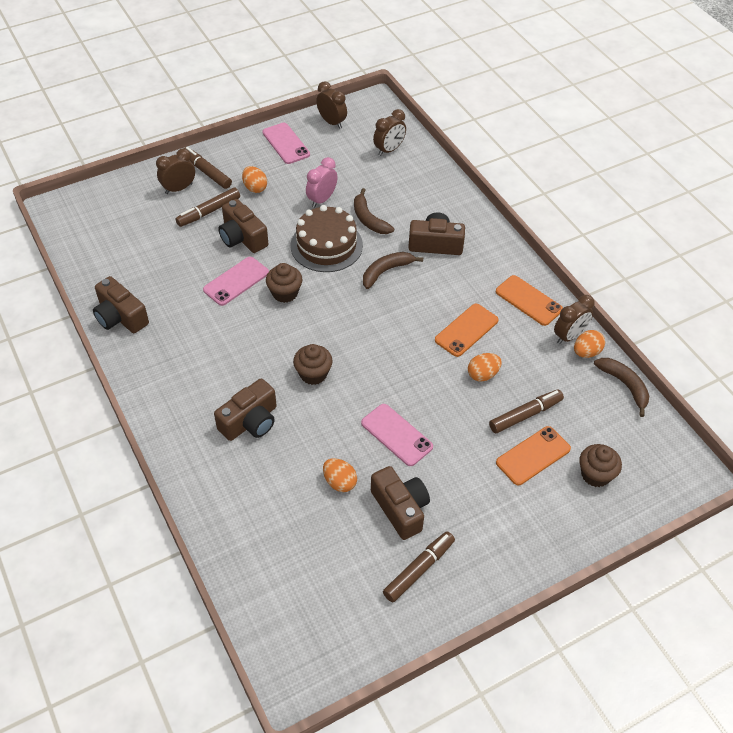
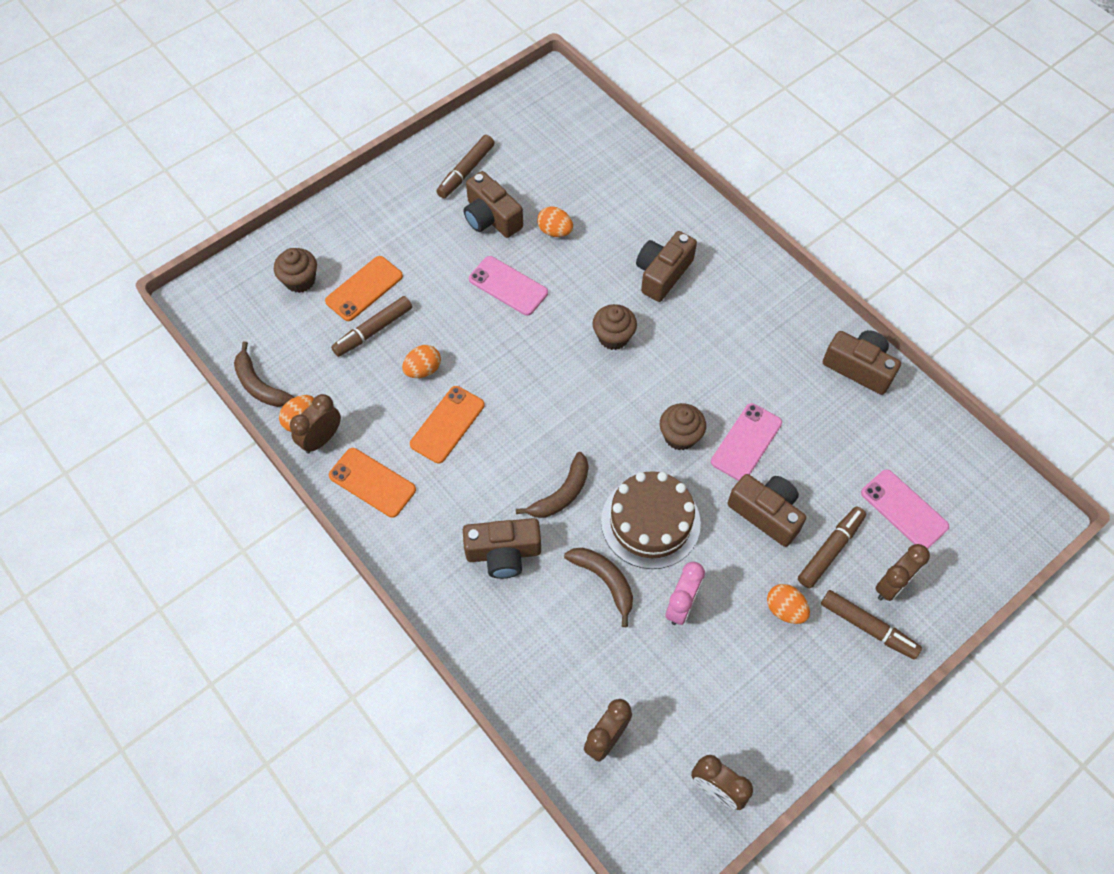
camera: 170 degrees right, 10 degrees up
pink phone [262,122,310,164] -> pink phone moved to [861,469,949,549]

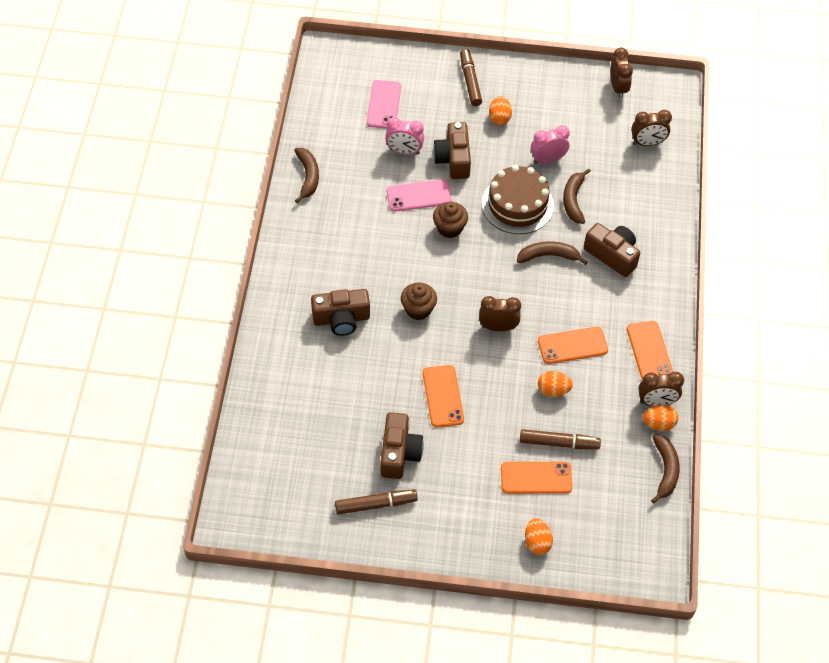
camera: 135 degrees left, 5 degrees down
brown cupcake [274,248,317,293] -> none
pink phone [469,256,548,316] -> orange phone [423,365,464,428]
orange egg [537,206,573,237] -> orange egg moved to [525,518,553,555]
brown marker [798,507,866,588] -> none
brown camera [823,330,901,395] -> brown banana [294,148,319,203]
brown clock [875,544,930,601] -> brown clock moved to [479,296,521,331]
none -> pink clock [385,117,424,155]

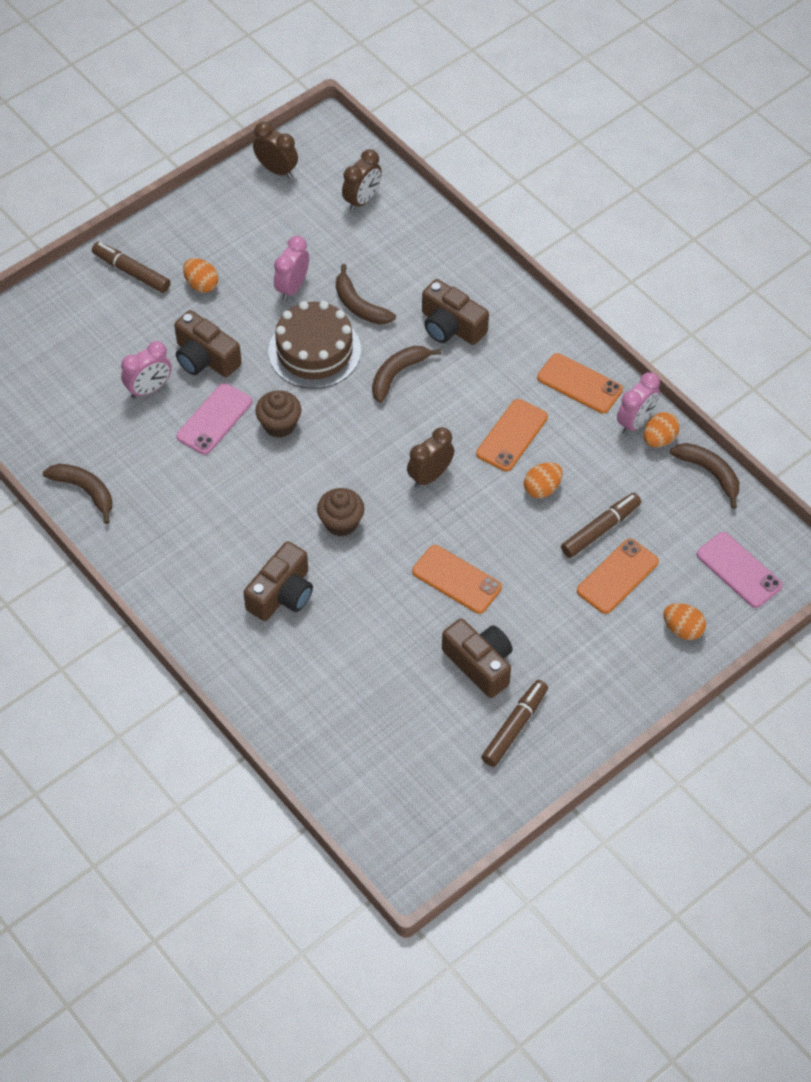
camera: 45 degrees left, 0 degrees up
pink phone [367,80,401,129] -> pink phone moved to [697,532,783,608]
brown camera [584,223,640,277] -> brown camera turned 135 degrees counterclockwise [422,279,489,345]
brown clock [638,372,684,406] -> pink clock [617,372,660,435]

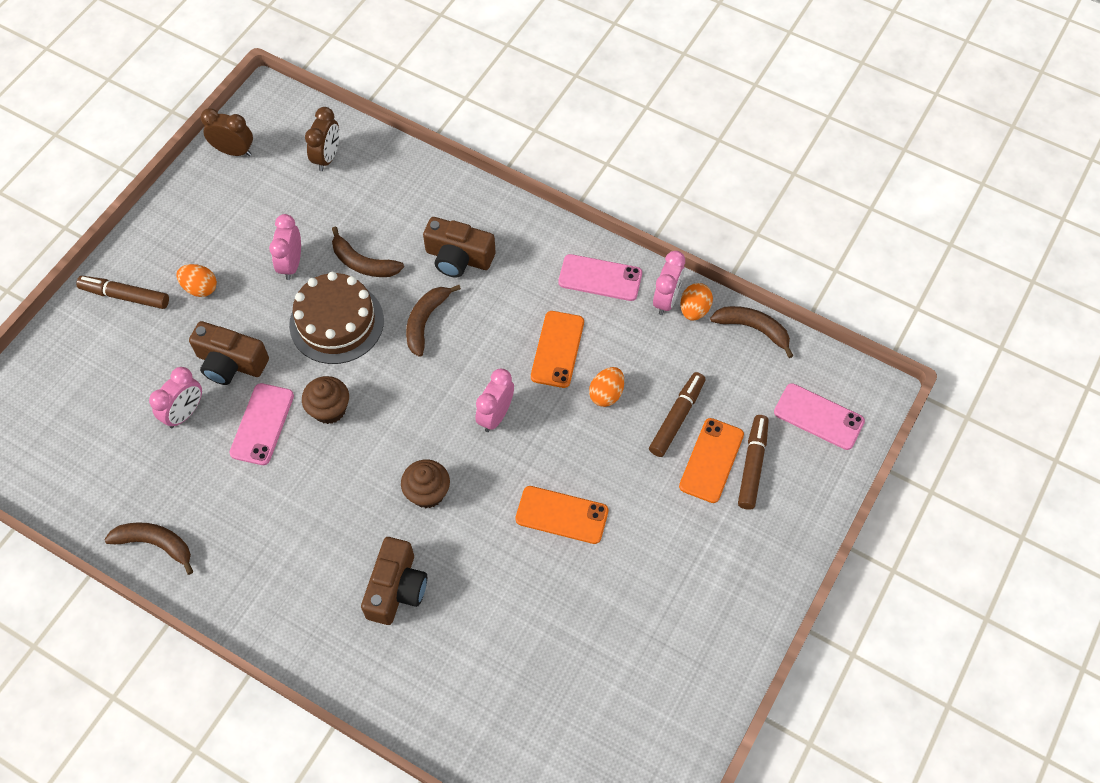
camera: 20 degrees left, 5 degrees up
brown clock [407,427,454,488] -> pink clock [475,369,514,432]
brown camera [442,618,513,698] -> none
brown marker [481,680,548,767] -> brown marker moved to [738,415,769,510]
orange phone [537,353,623,414] -> pink phone [558,254,642,301]
orange egg [664,603,706,640] -> none

